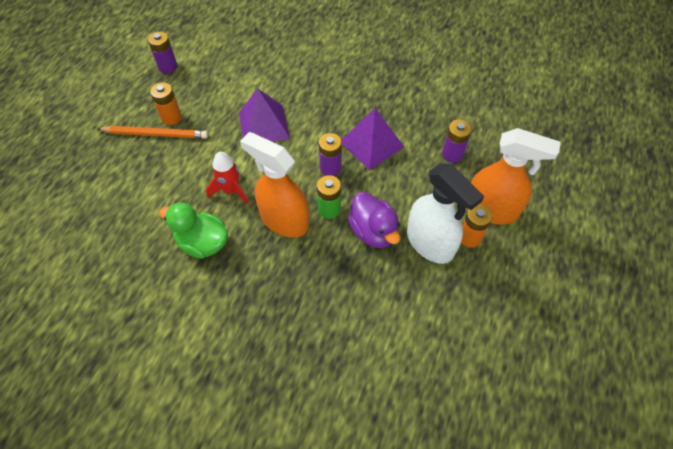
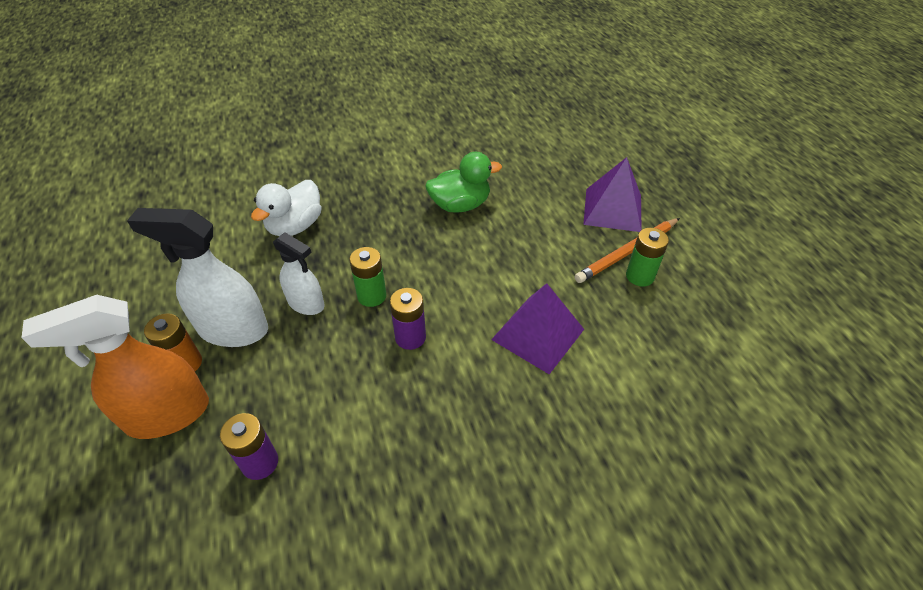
camera: 140 degrees right, 10 degrees down
purple battery [148,31,177,74] -> none
orange battery [150,82,182,125] -> green battery [626,228,669,287]
red rocket [206,152,249,205] -> none
orange spray bottle [240,132,309,237] -> none
purple pyramid [341,108,404,170] -> purple pyramid moved to [583,157,642,232]
purple duck [348,192,400,248] -> white spray bottle [273,232,325,315]
none -> white duck [251,180,322,236]

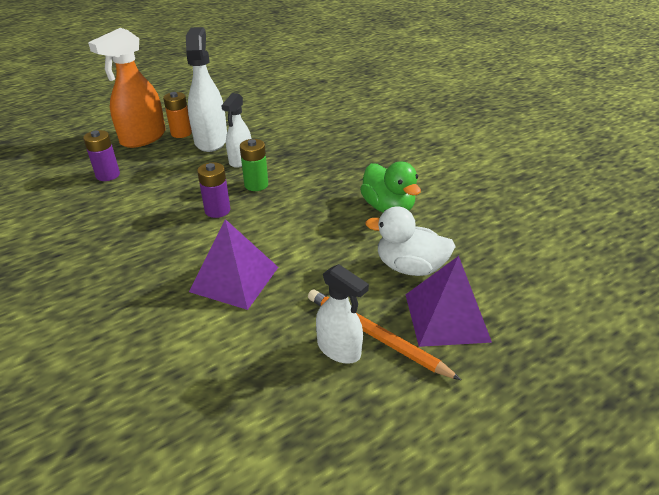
camera: 75 degrees right, 10 degrees down
orange spray bottle [22,295,209,439] -> orange spray bottle turned 105 degrees counterclockwise [88,28,165,148]
white duck [251,180,322,236] -> white duck moved to [365,206,456,276]
green battery [626,228,669,287] -> white spray bottle [316,264,369,364]

